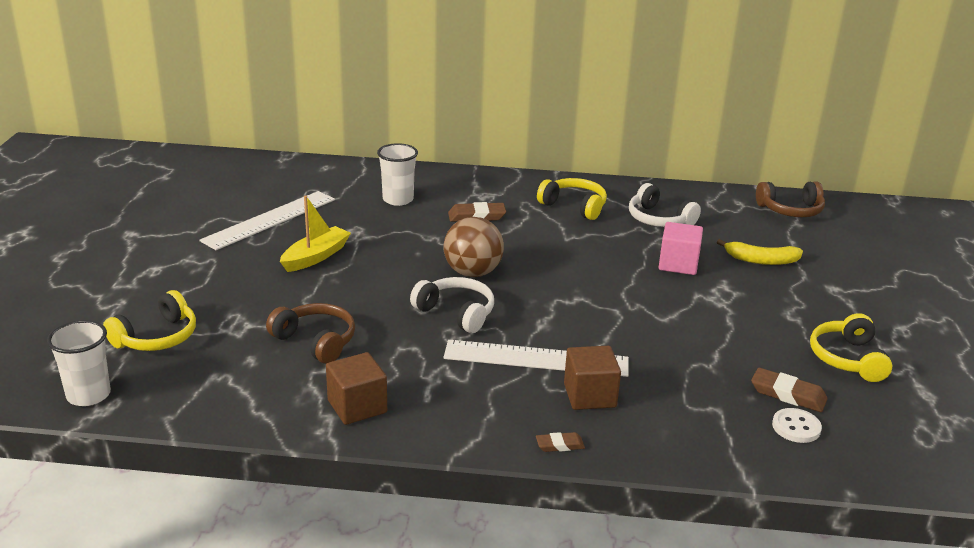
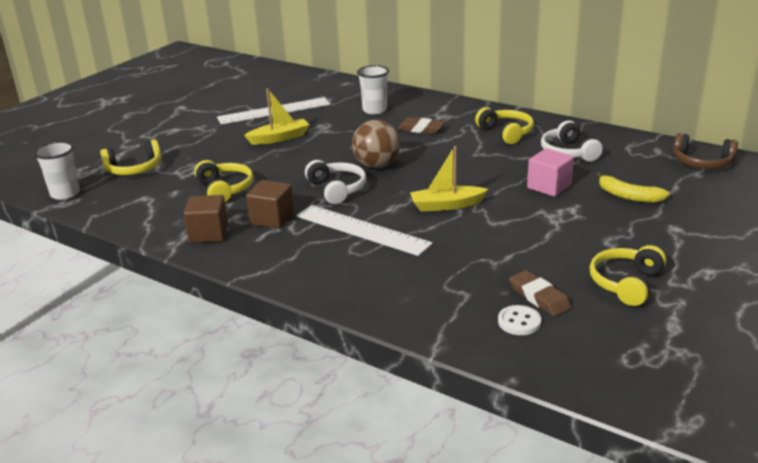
camera: 30 degrees right, 0 degrees up
brown headphones [266,303,355,364] -> yellow headphones [194,160,253,202]
brown eraser [536,432,585,452] -> none
brown cube [564,346,621,410] -> brown cube moved to [246,180,294,229]
none -> yellow boat [410,146,488,212]

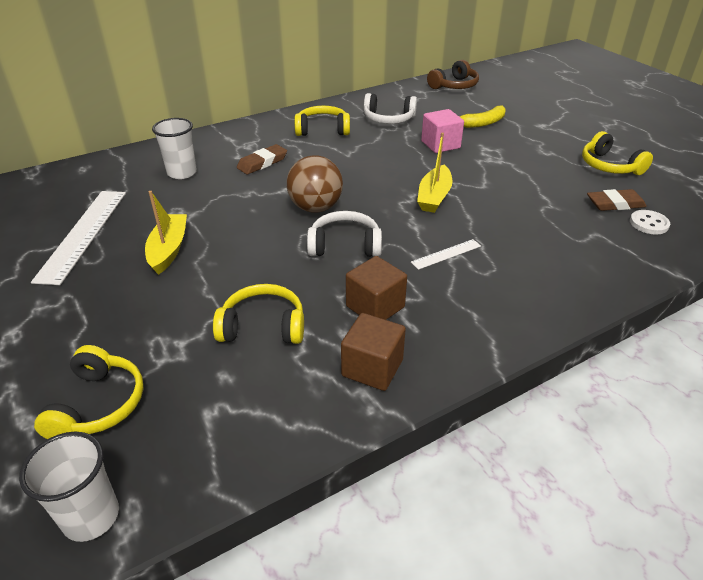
camera: 65 degrees left, 10 degrees up
white ruler [296,205,433,256] -> white ruler [411,239,481,270], size x0.47

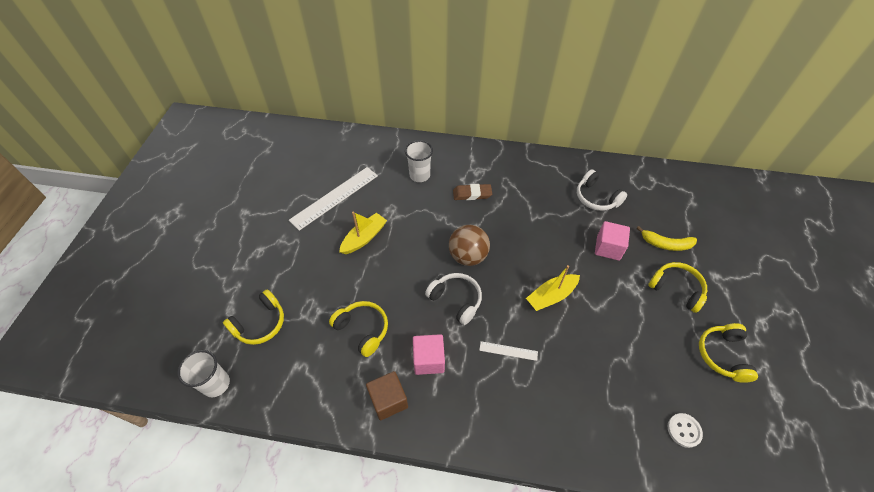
camera: 40 degrees right, 15 degrees up
yellow headphones [294,106,350,136] -> yellow headphones moved to [648,262,707,313]
brown cube [346,256,407,320] -> pink cube [413,334,445,375]
brown headphones [427,60,479,89] -> none
brown eraser [587,189,647,211] -> none

